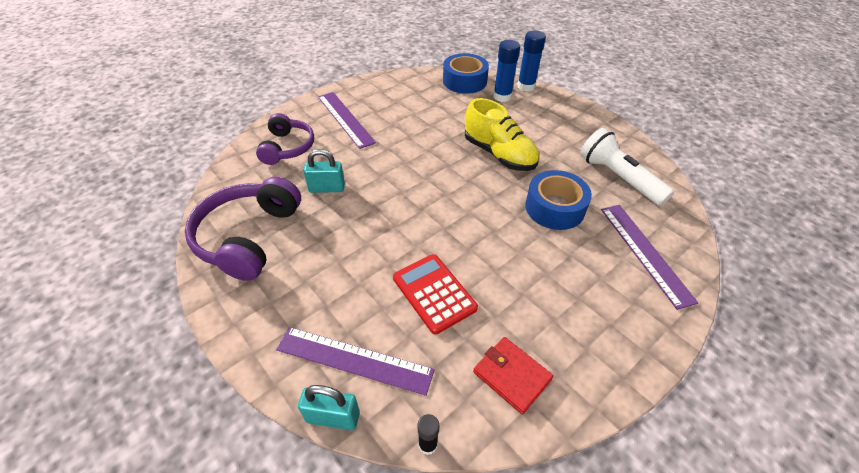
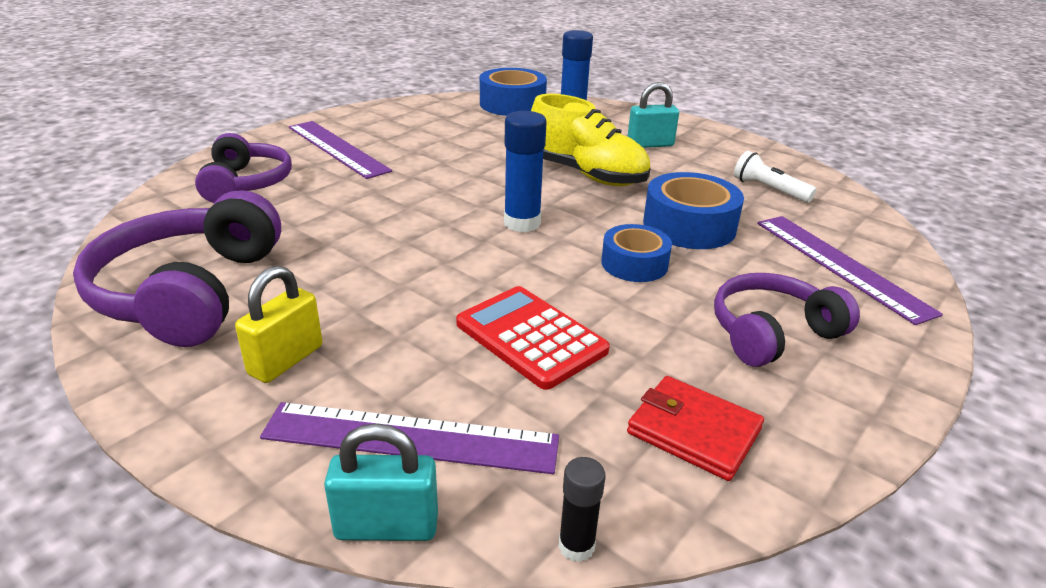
camera: 10 degrees left, 15 degrees down
turquoise padlock [304,149,345,193] -> turquoise padlock moved to [627,82,679,148]
blue glue stick [517,30,546,92] -> blue glue stick moved to [504,111,547,232]
white flashlight [580,128,674,206] -> white flashlight [734,151,817,203], size x0.57
none -> yellow padlock [235,266,322,383]
none -> blue tape [601,224,672,282]
none -> purple headphones [714,273,860,367]

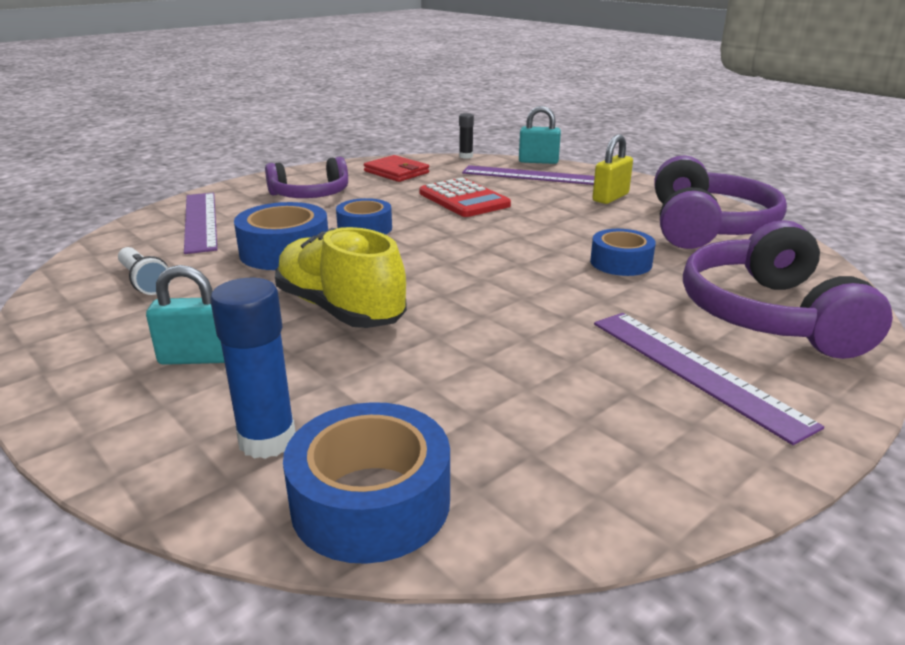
camera: 170 degrees left, 5 degrees down
purple headphones [195,133,292,203] -> purple headphones [683,220,893,359], size x1.53
blue glue stick [504,111,547,232] -> none
none -> blue tape [590,229,656,276]

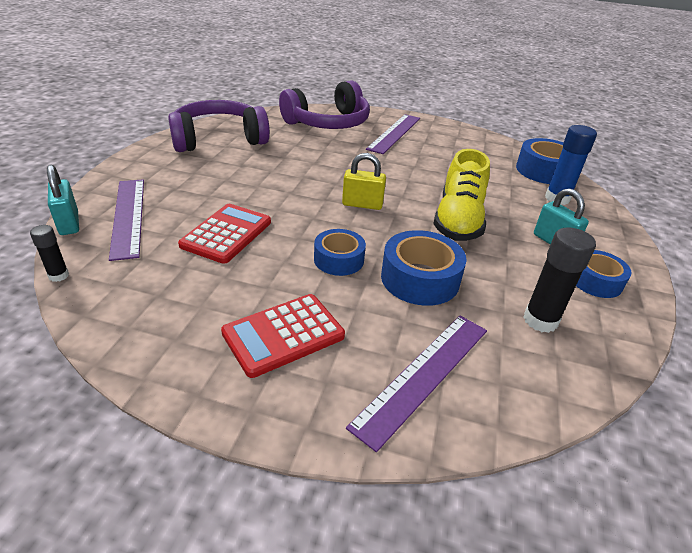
camera: 125 degrees left, 10 degrees up
white flashlight [118,247,171,295] -> black glue stick [523,227,596,333]
purple headphones [265,157,348,198] -> red calculator [221,294,345,378]
red wallet [364,155,429,182] -> none
blue tape [590,229,656,276] -> blue tape moved to [576,250,632,298]
yellow padlock [592,134,633,204] -> yellow padlock moved to [342,153,386,210]

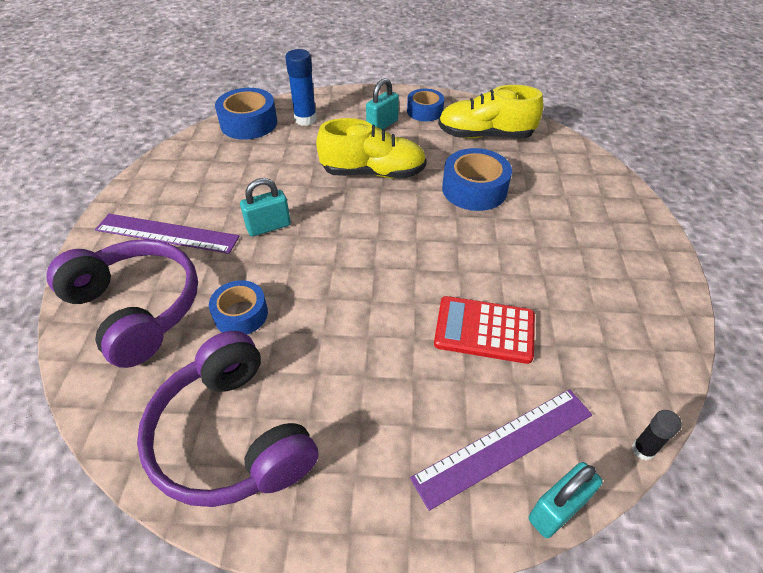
camera: 100 degrees left, 10 degrees up
red calculator [221,294,345,378] -> none
blue tape [314,229,366,276] -> blue tape moved to [209,280,268,334]
yellow padlock [342,153,386,210] -> none
purple ruler [346,315,487,452] -> none
black glue stick [523,227,596,333] -> yellow shoe [438,85,544,139]
none -> turquoise padlock [240,178,291,237]

